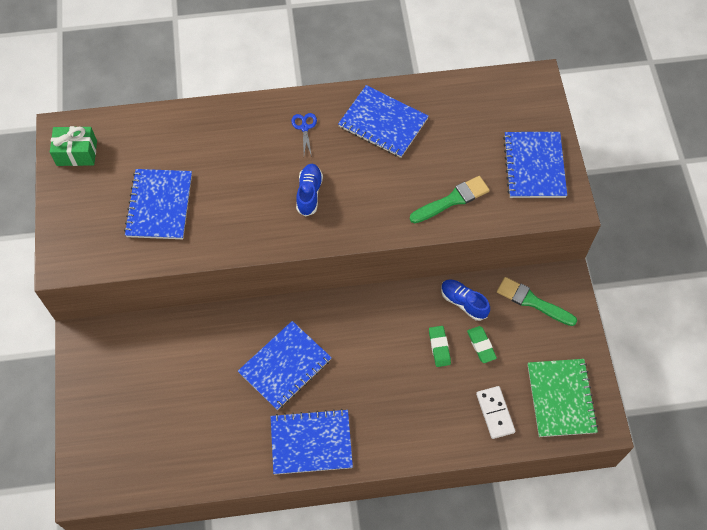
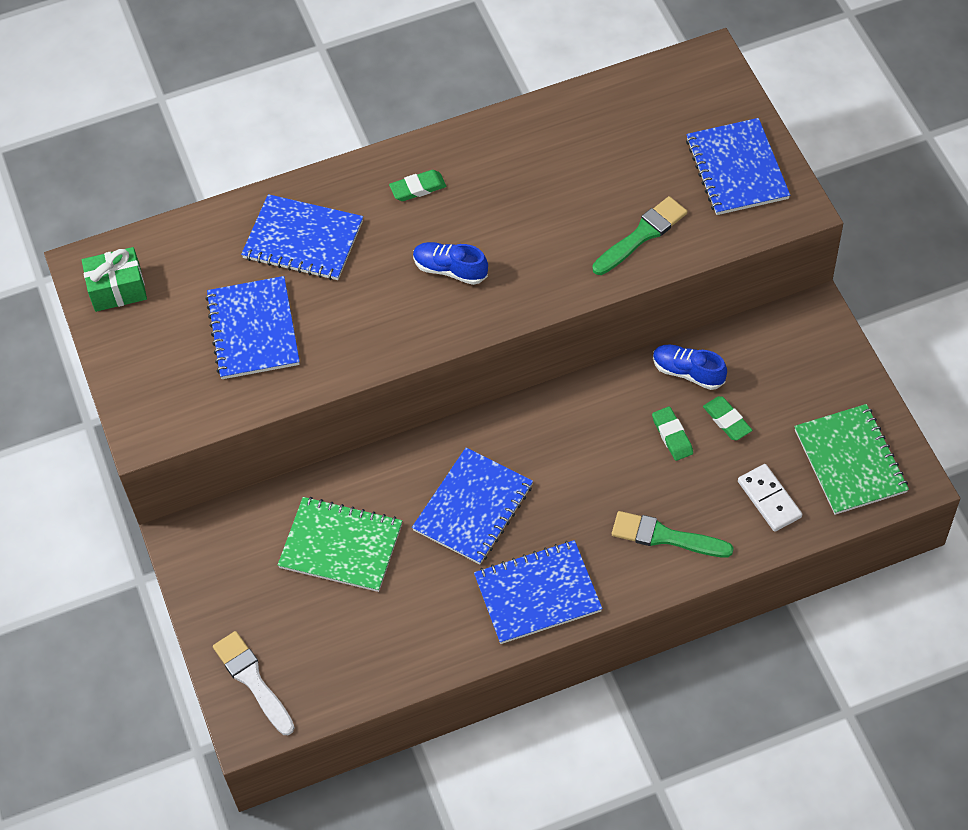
camera: 10 degrees left, 5 degrees down
blue scissors [291,113,317,157] -> green eraser [389,170,446,201]
blue shoe [296,164,323,217] -> blue shoe turned 60 degrees counterclockwise [413,242,488,285]
blue notebook [338,85,428,158] -> blue notebook moved to [241,194,363,280]
green brush [497,277,577,326] -> green brush moved to [612,511,734,557]
none -> white brush [213,631,295,735]
none -> green notebook [278,497,402,592]

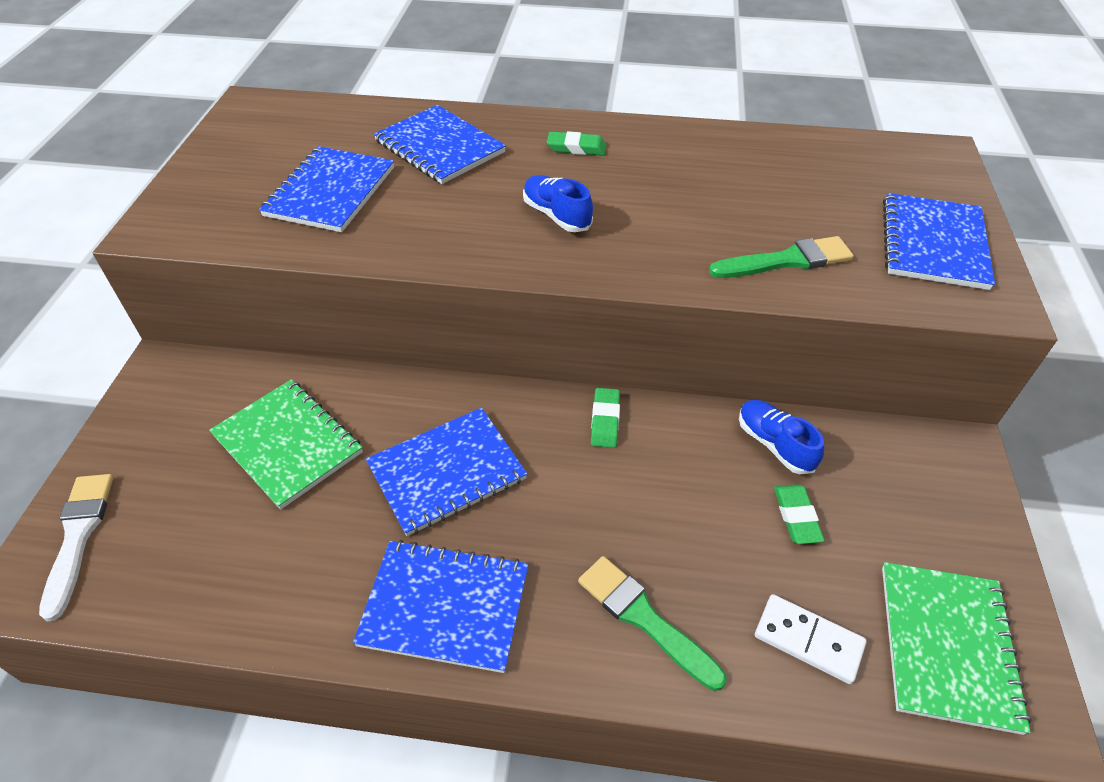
camera: 25 degrees right, 10 degrees down
green gift [82,247,147,312] -> none
green eraser [652,406,693,461] -> green eraser moved to [591,388,620,448]
white domino [738,464,802,532] -> white domino turned 60 degrees counterclockwise [755,594,867,684]

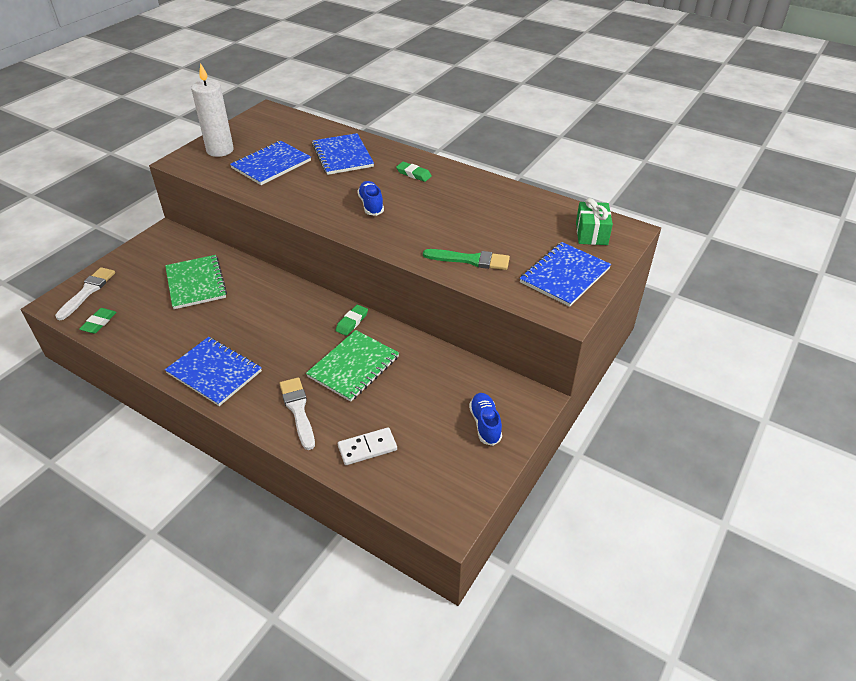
camera: 25 degrees right, 5 degrees down
blue notebook [366,408,527,536] -> none
green brush [578,556,727,691] -> white brush [279,377,315,450]
blue shoe [739,400,824,474] -> blue shoe moved to [469,393,502,446]
white domino [755,594,867,684] -> white domino turned 75 degrees counterclockwise [338,427,397,465]
green eraser [774,484,825,544] -> green eraser moved to [79,308,117,334]
green notebook [882,562,1032,735] -> green notebook moved to [306,330,399,402]
none -> white candle [191,63,234,157]
none -> green gift [576,198,613,245]

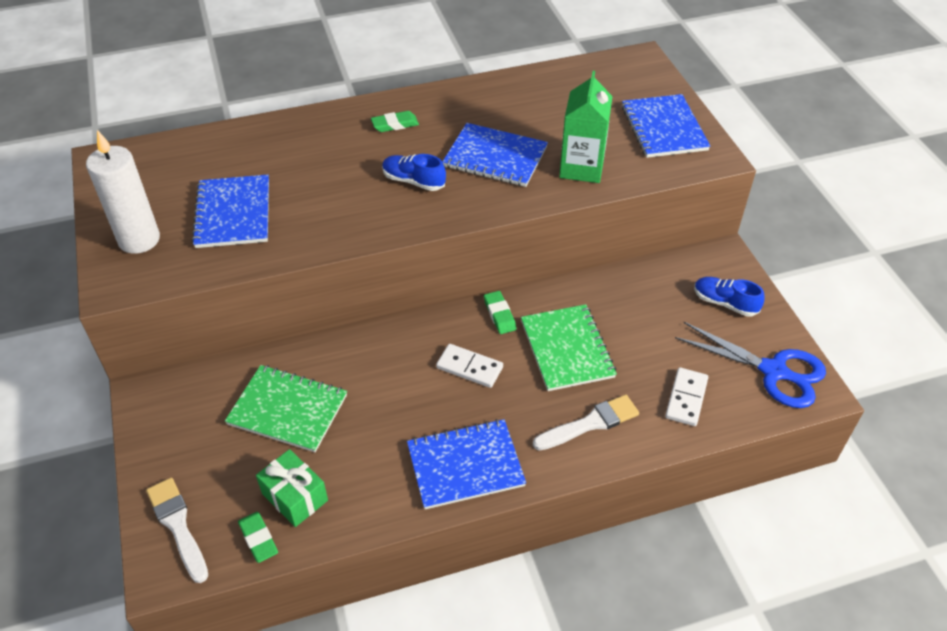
camera: 50 degrees left, 5 degrees up
white brush [279,377,315,450] -> white brush turned 135 degrees clockwise [533,395,639,450]
blue notebook [312,133,374,175] -> blue notebook moved to [442,123,548,187]
green brush [423,249,510,270] -> green carton [559,71,613,183]
green gift [576,198,613,245] -> green gift moved to [256,449,328,527]
none -> white domino [436,344,503,388]
none -> blue scissors [675,322,826,408]

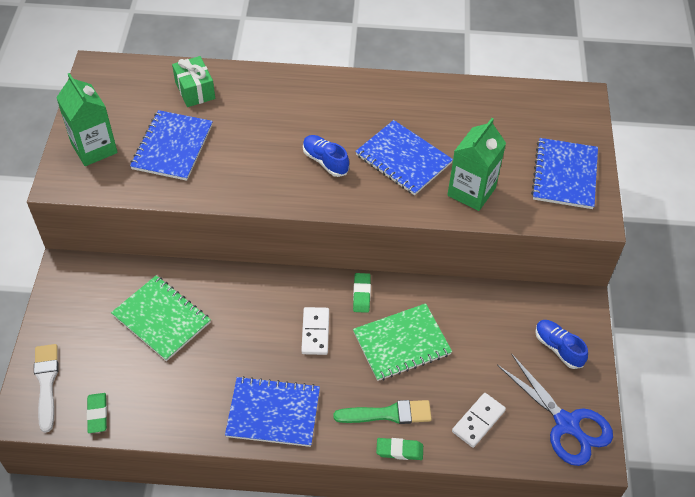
camera: 20 degrees right, 5 degrees up
white candle [86,130,160,254] -> green carton [56,73,118,166]
green gift [256,449,328,527] -> green gift moved to [172,56,215,107]
green eraser [371,111,419,132] -> green eraser moved to [376,438,423,460]
white domino [436,344,503,388] -> white domino turned 45 degrees clockwise [301,307,329,355]
green notebook [521,304,617,391] -> green notebook turned 60 degrees clockwise [353,303,452,381]
white brush [533,395,639,450] -> green brush [333,400,432,424]

